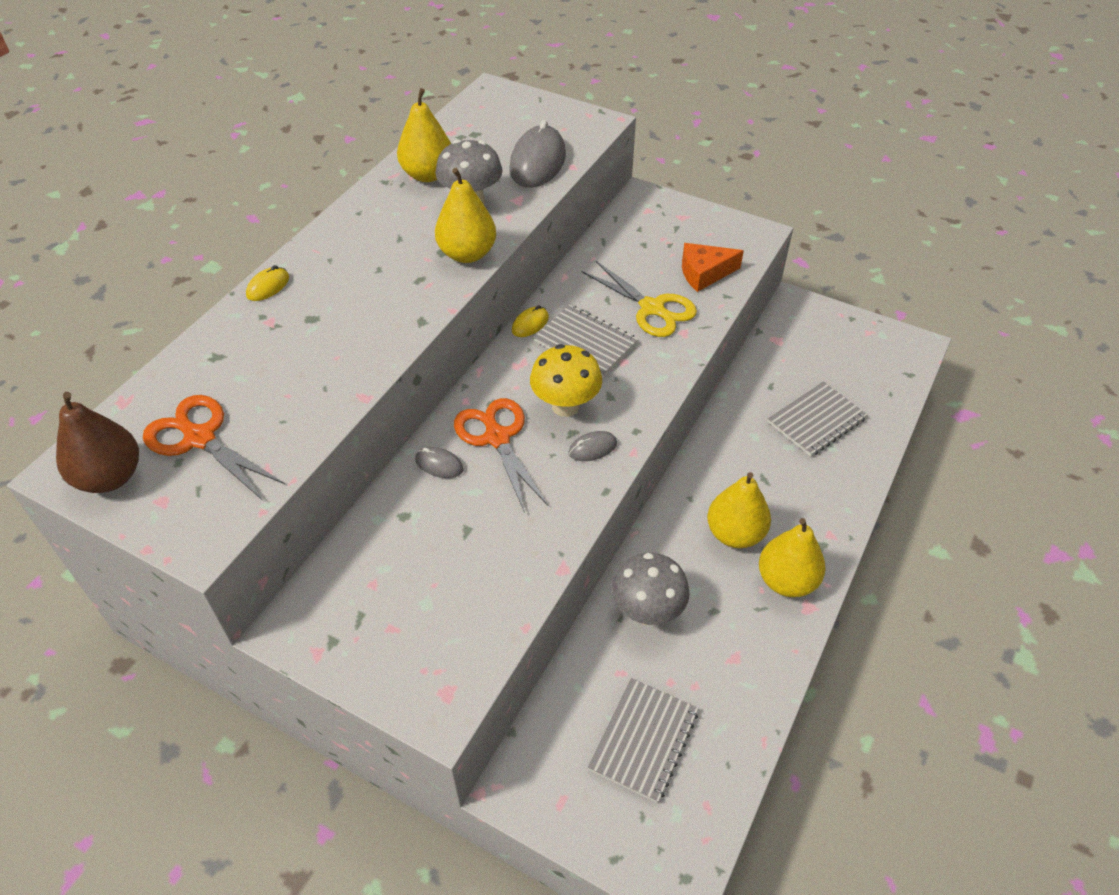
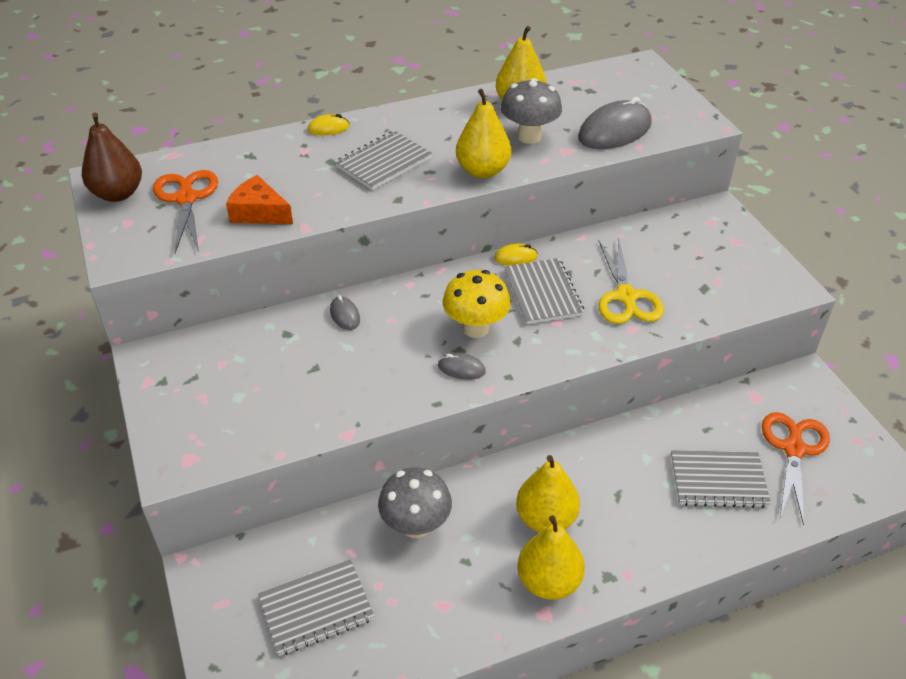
camera: 40 degrees right, 5 degrees down
orange scissors [454,398,548,513] -> orange scissors moved to [762,412,830,526]
orange cheese [682,243,744,292] -> orange cheese moved to [226,175,293,224]
none -> grey notebook [335,131,432,190]

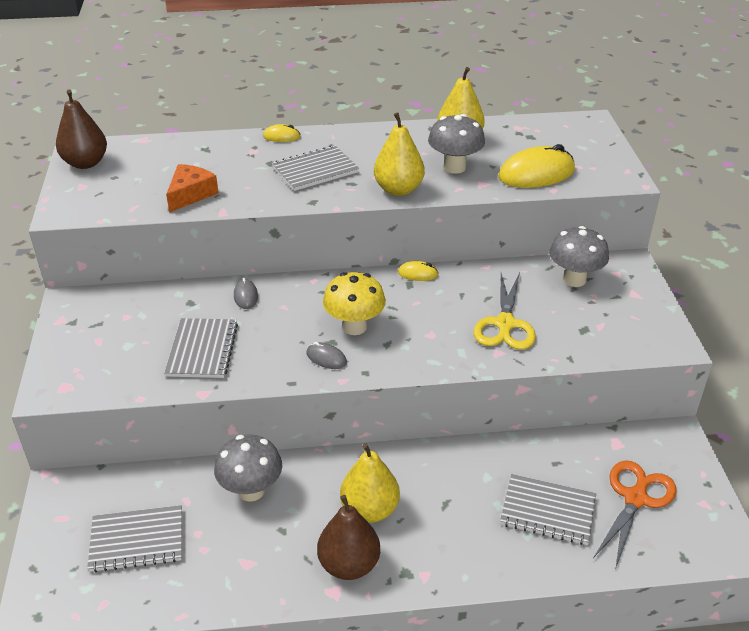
camera: 15 degrees right, 5 degrees down
orange scissors [153,170,218,253] -> none
orange cheese [226,175,293,224] -> orange cheese turned 75 degrees clockwise [166,164,218,213]
grey notebook [504,258,584,324] -> grey notebook moved to [164,318,238,378]
yellow pear [517,515,585,600] -> brown pear [317,495,380,580]
grey mouse [578,97,652,149] -> yellow mouse [498,144,575,188]
none -> grey mushroom [549,226,609,287]

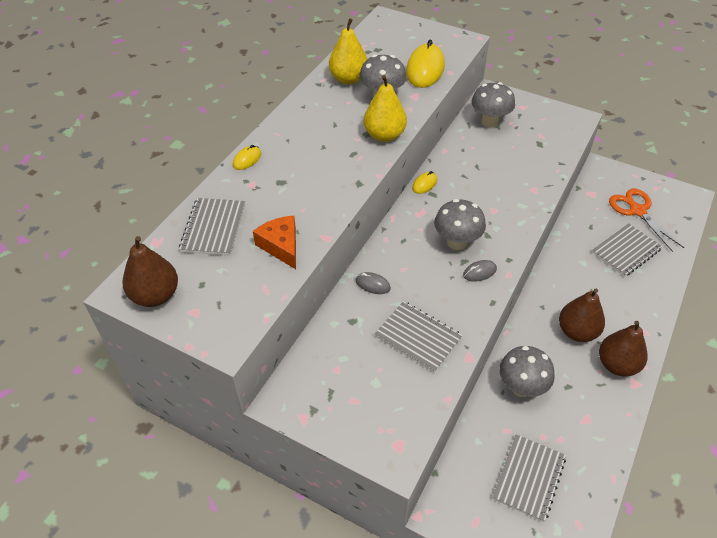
camera: 55 degrees left, 10 degrees up
grey notebook [272,145,359,191] -> grey notebook moved to [179,198,245,256]
yellow mushroom [323,272,386,335] -> grey mushroom [434,199,486,250]
yellow pear [340,443,400,523] -> brown pear [559,289,605,342]
yellow scissors [473,272,536,350] -> none

